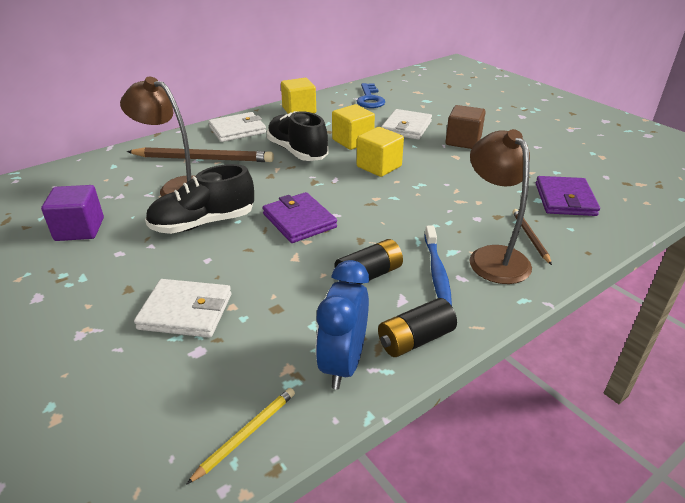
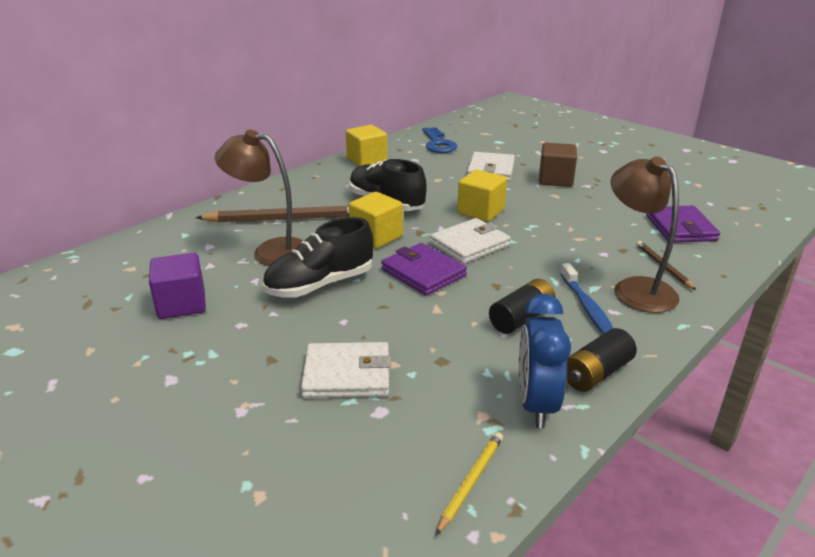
camera: 10 degrees left, 5 degrees down
white wallet [209,112,266,142] -> white wallet moved to [430,218,511,264]
yellow cube [332,104,375,150] -> yellow cube moved to [349,192,403,249]

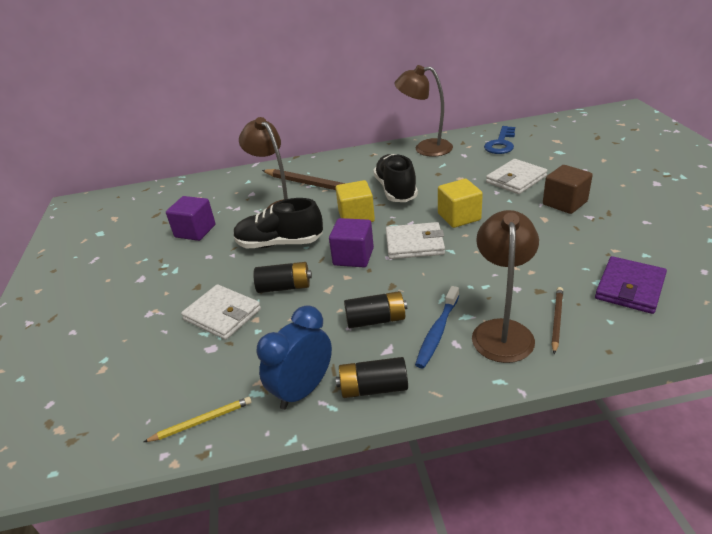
camera: 40 degrees right, 5 degrees up
yellow cube [346,125,388,166] -> brown lamp [394,65,453,157]
purple wallet [381,243,467,296] -> purple cube [329,218,374,267]
none -> black battery [253,262,312,293]

